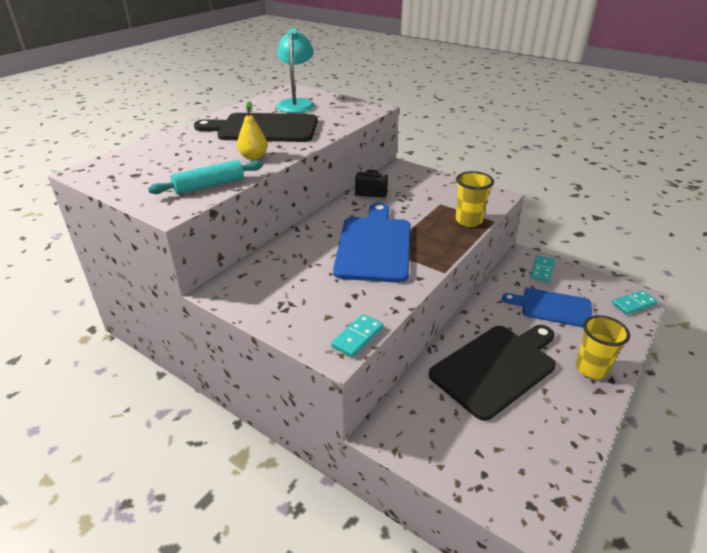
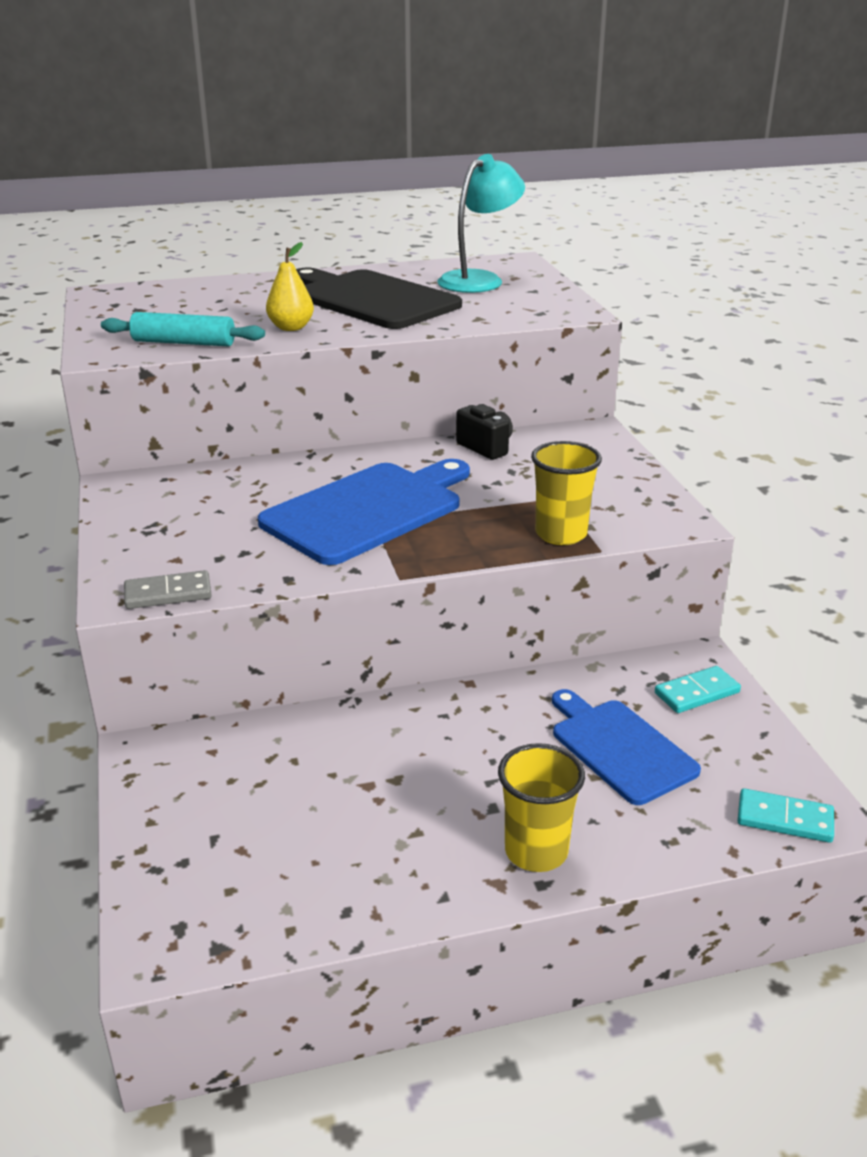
camera: 40 degrees right, 5 degrees down
turquoise domino [331,314,383,358] -> grey domino [124,570,212,609]
black cutting board [429,325,556,421] -> none

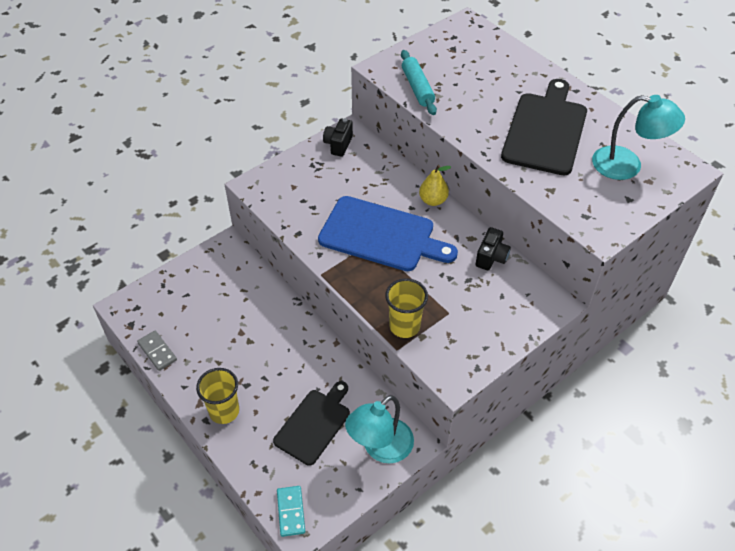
camera: 65 degrees right, 20 degrees up
grey domino [124,570,212,609] -> grey domino moved to [137,331,177,371]
yellow pear [266,242,314,331] -> yellow pear moved to [419,165,451,206]
blue cutting board [552,689,701,805] -> black cutting board [273,381,350,466]
turquoise domino [655,666,741,713] -> turquoise lamp [345,395,414,463]
none -> black camera [323,118,353,157]

